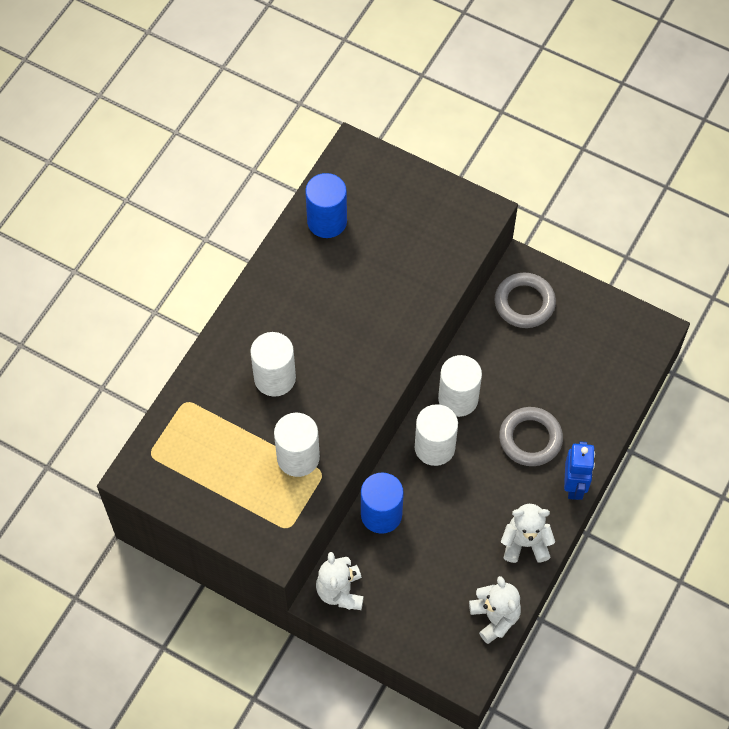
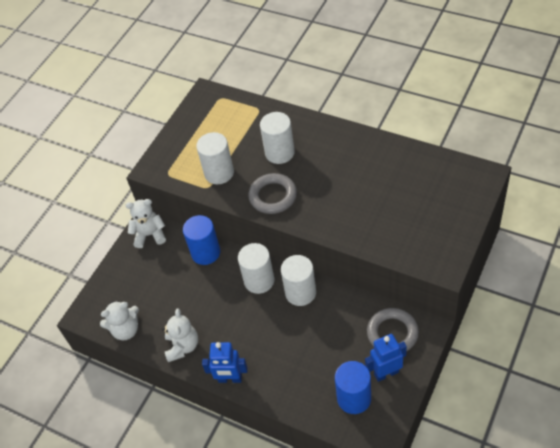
camera: 95 degrees right, 10 degrees down
blue cylinder [305,173,347,238] -> blue cylinder moved to [335,361,371,414]
grey ring [499,407,563,466] -> grey ring moved to [248,173,297,214]
none -> blue robot [365,334,407,382]

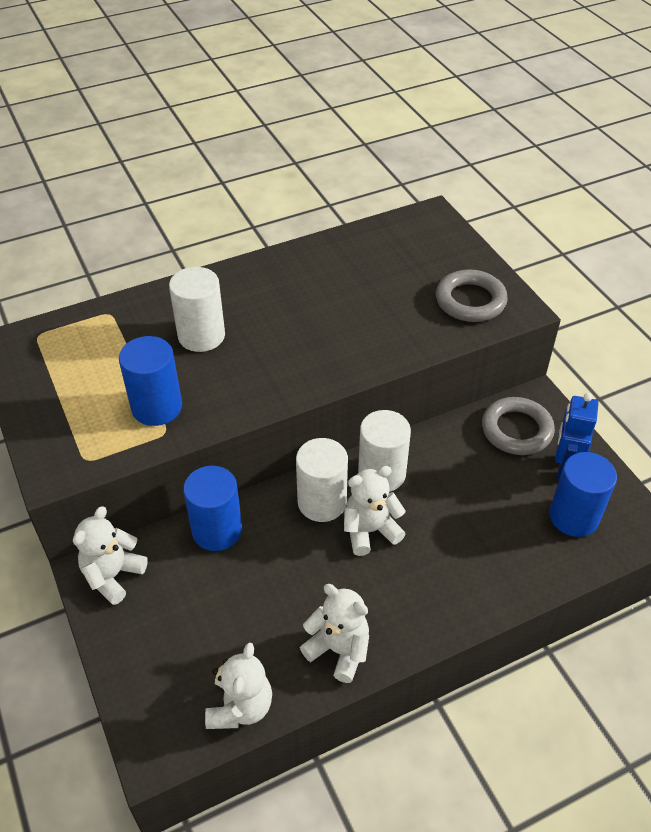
camera: 60 degrees left, 5 degrees down
white cylinder [196,132,234,184] -> blue cylinder [119,336,182,426]
blue robot [202,342,248,383] -> none
grey ring [248,173,297,214] -> grey ring moved to [436,269,508,322]
none -> white teddy bear [344,466,406,556]

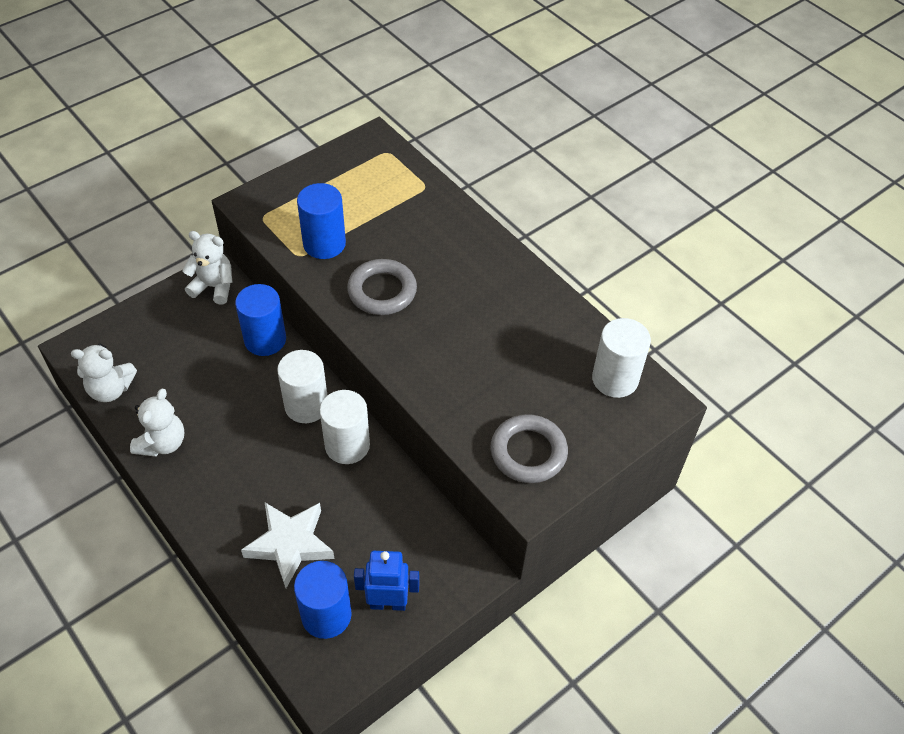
camera: 75 degrees right, 5 degrees up
white cylinder [169,267,225,352] -> white cylinder moved to [592,318,651,398]
white teddy bear [344,466,406,556] -> none
grey ring [482,397,555,455] -> grey ring moved to [347,259,417,315]
none -> white star [241,503,334,588]

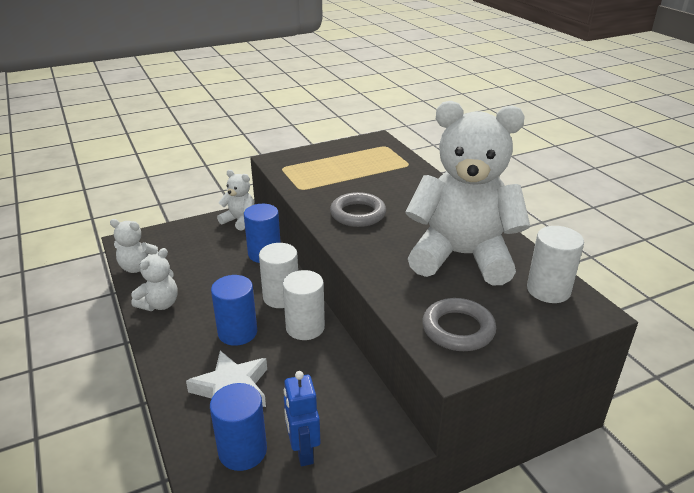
camera: 15 degrees right, 20 degrees down
blue cylinder [297,183,346,259] -> blue cylinder moved to [211,275,257,346]
blue robot [354,551,419,611] -> blue robot turned 120 degrees counterclockwise [284,371,320,466]
none -> white teddy bear [406,101,530,286]

